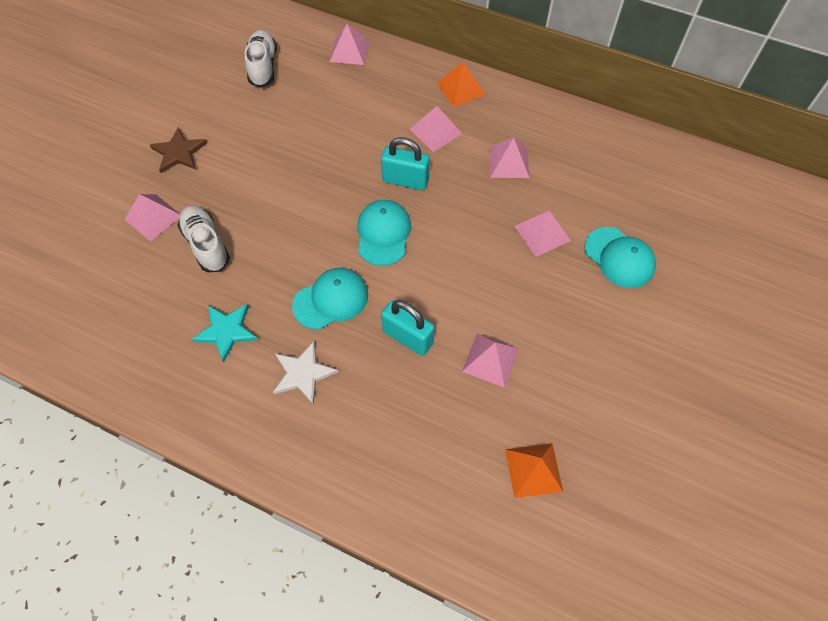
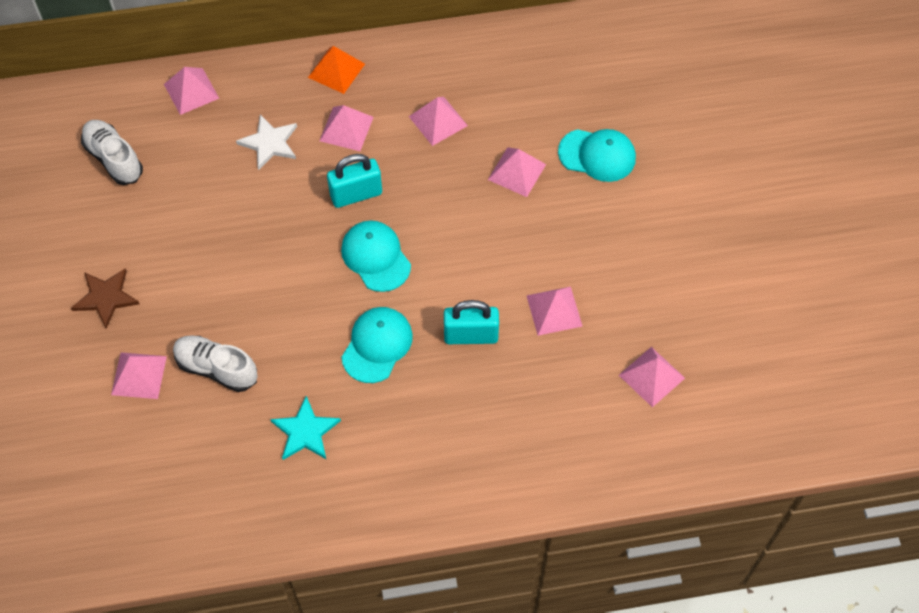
camera: 35 degrees left, 0 degrees up
white star [273,341,338,405] -> white star moved to [236,115,297,170]
orange pyramid [505,444,563,498] -> pink pyramid [619,347,685,407]

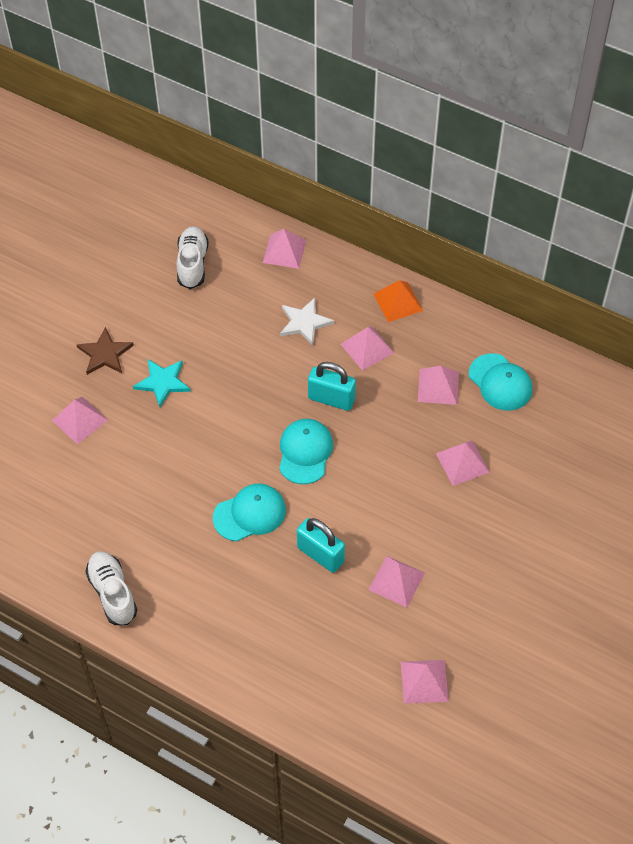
camera: 40 degrees right, 5 degrees down
white shoe [173,335,258,392] -> white shoe moved to [85,551,137,625]
turquoise star [270,396,341,460] -> turquoise star moved to [133,359,191,407]
turquoise cap [558,129,636,182] -> turquoise cap moved to [469,353,532,410]

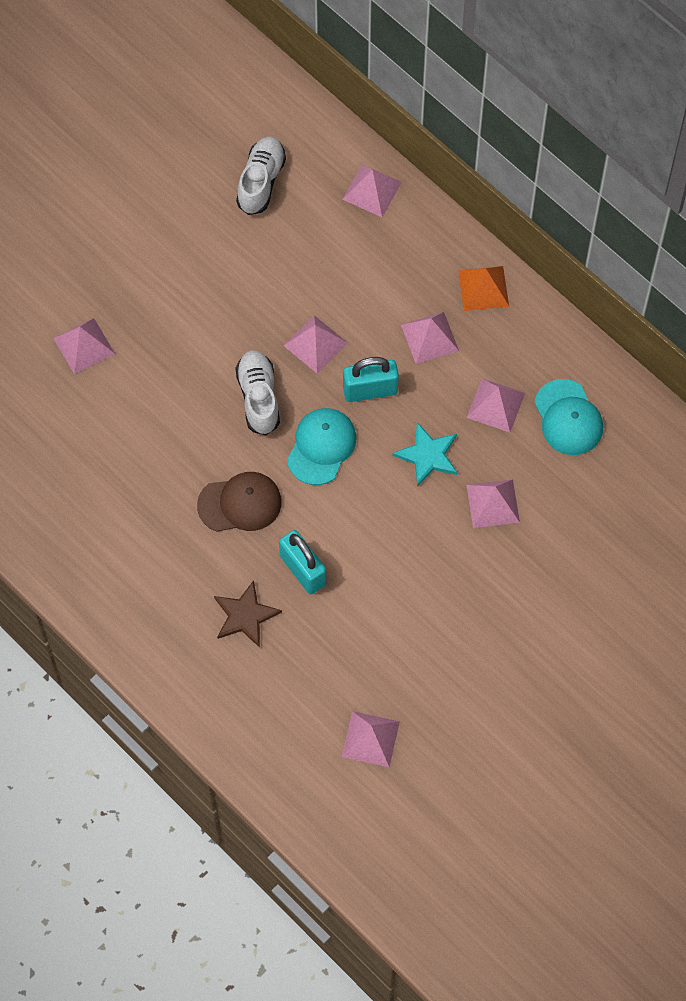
camera: 15 degrees right, 10 degrees up
brown star [77,327,134,375] -> brown star moved to [214,580,282,648]
white shoe [85,551,137,625] -> white shoe moved to [235,350,280,435]
turquoise star [133,359,191,407] -> turquoise star moved to [392,423,458,487]
turquoise cap [213,484,286,541] -> brown cap [197,472,282,532]
white star [280,298,334,346] -> none
turquoise padlock [308,362,356,411] -> turquoise padlock turned 45 degrees counterclockwise [343,357,399,402]
pink pyramid [368,556,425,607] -> pink pyramid moved to [283,315,348,373]

